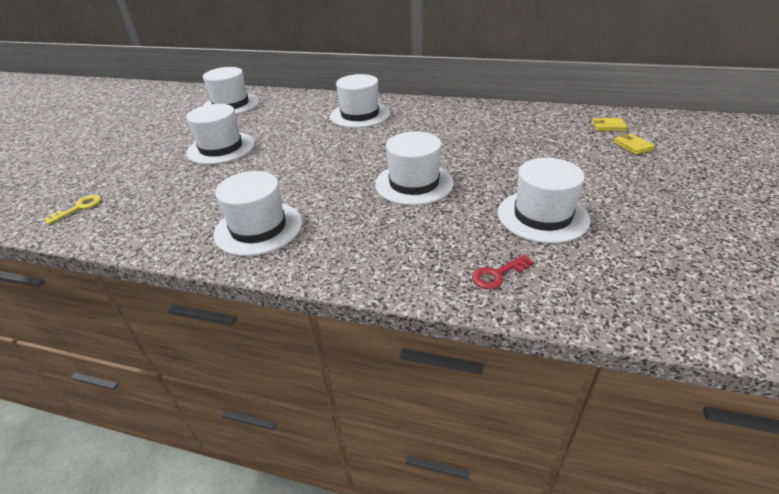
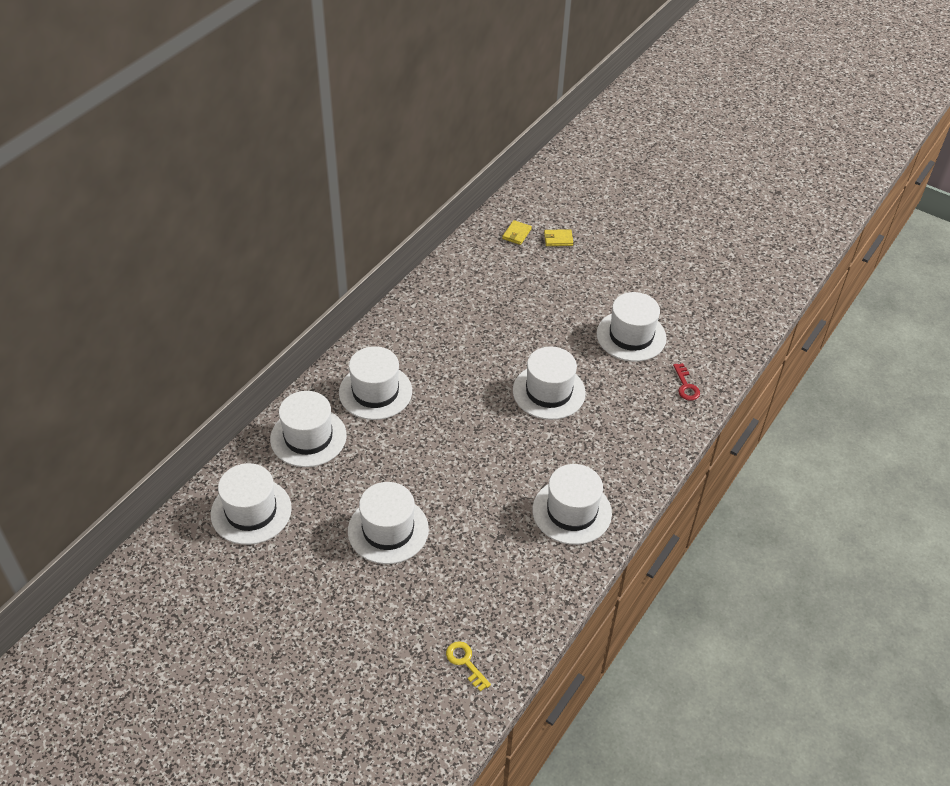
camera: 75 degrees left, 10 degrees up
none -> white hat [270,391,347,467]

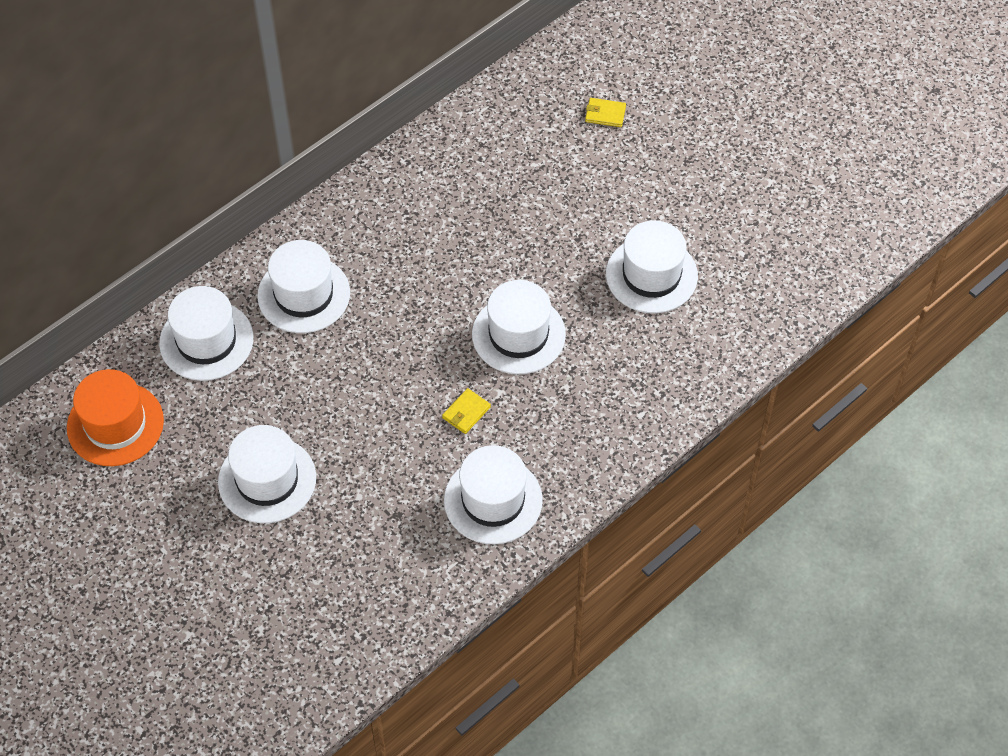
camera: 15 degrees right, 10 degrees up
white hat [211,463,292,545] -> orange hat [67,369,164,466]
yellow key [446,641,491,692] -> none
yellow wallet [502,220,532,245] -> yellow wallet moved to [442,388,491,434]
red key [673,363,700,401] -> none

